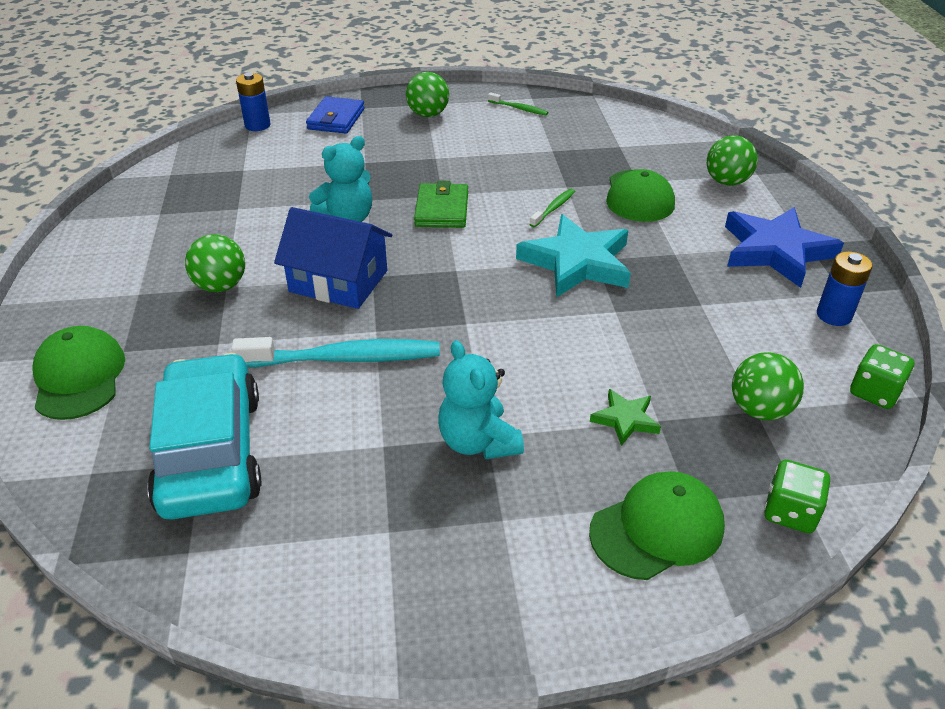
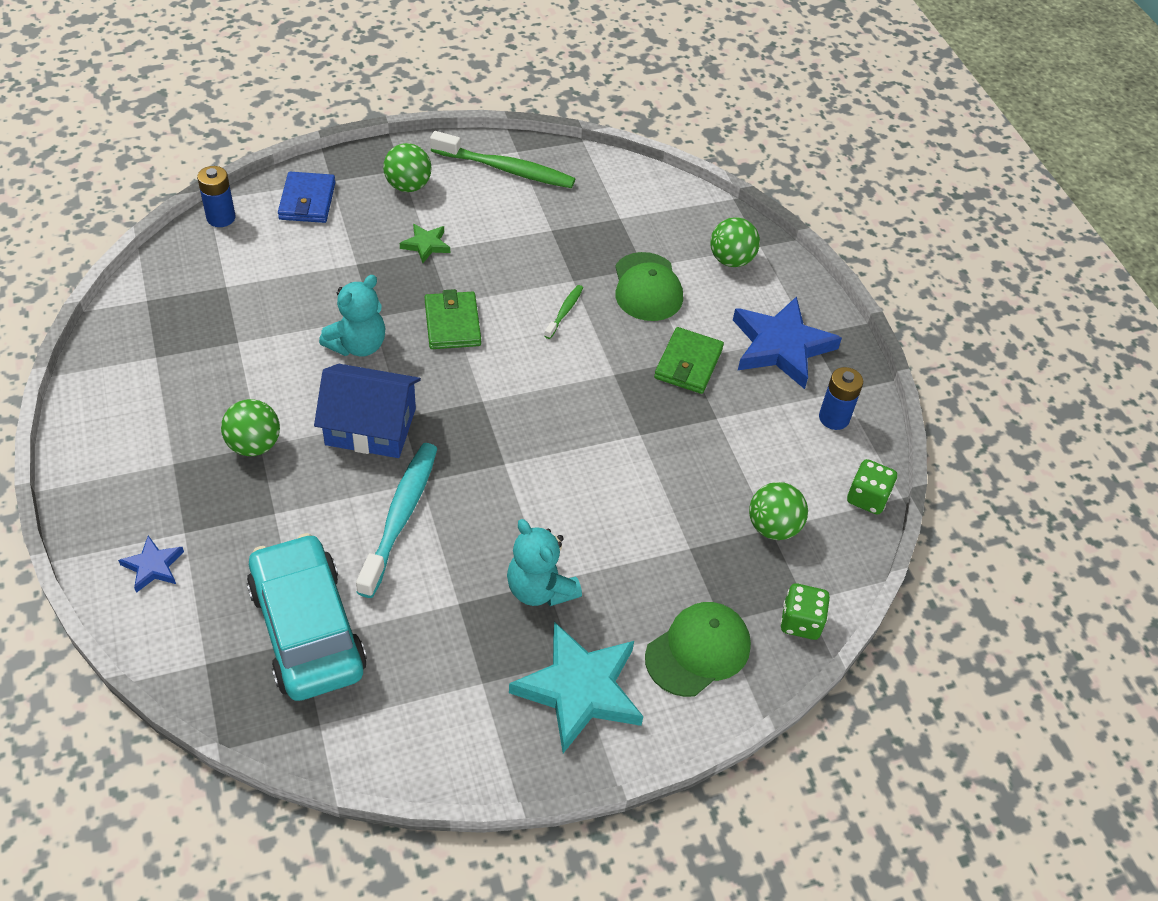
camera: 15 degrees left, 10 degrees up
green cap [32,326,125,420] -> blue star [118,536,184,593]
turquoise toothbrush [231,337,440,367] -> turquoise toothbrush turned 60 degrees counterclockwise [356,443,437,598]
green toothbrush [488,92,548,116] -> green toothbrush [430,131,575,188], size x2.10
turquoise star [516,214,631,298] -> turquoise star moved to [509,622,643,753]
green star [590,389,661,446] -> green star moved to [400,224,450,263]
none -> green wallet [654,327,724,394]

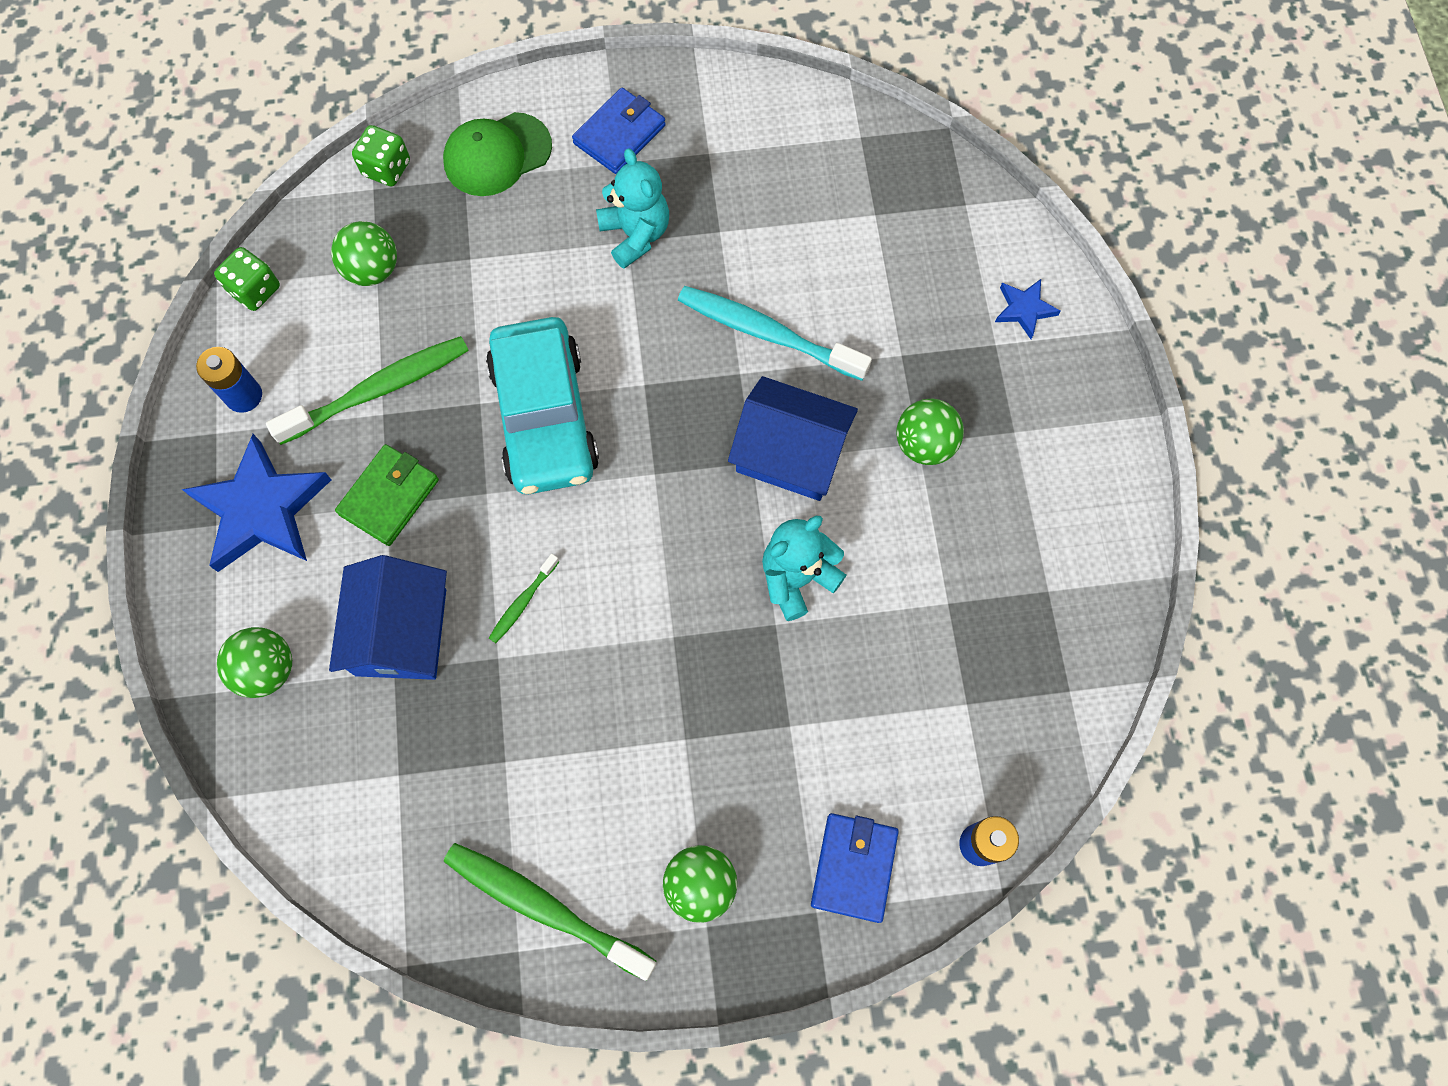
camera: 165 degrees left, 20 degrees up
turquoise car [247,533,367,701] -> turquoise car moved to [486,317,599,494]
turquoise toothbrush [356,443,437,598] -> turquoise toothbrush turned 90 degrees clockwise [678,286,872,381]
green star [400,224,450,263] -> none
green wallet [425,289,481,349] -> none
turquoise star [509,622,643,753] -> blue wallet [572,88,666,174]
green cap [615,252,683,321] -> blue house [329,555,447,680]
none -> green toothbrush [266,336,469,445]

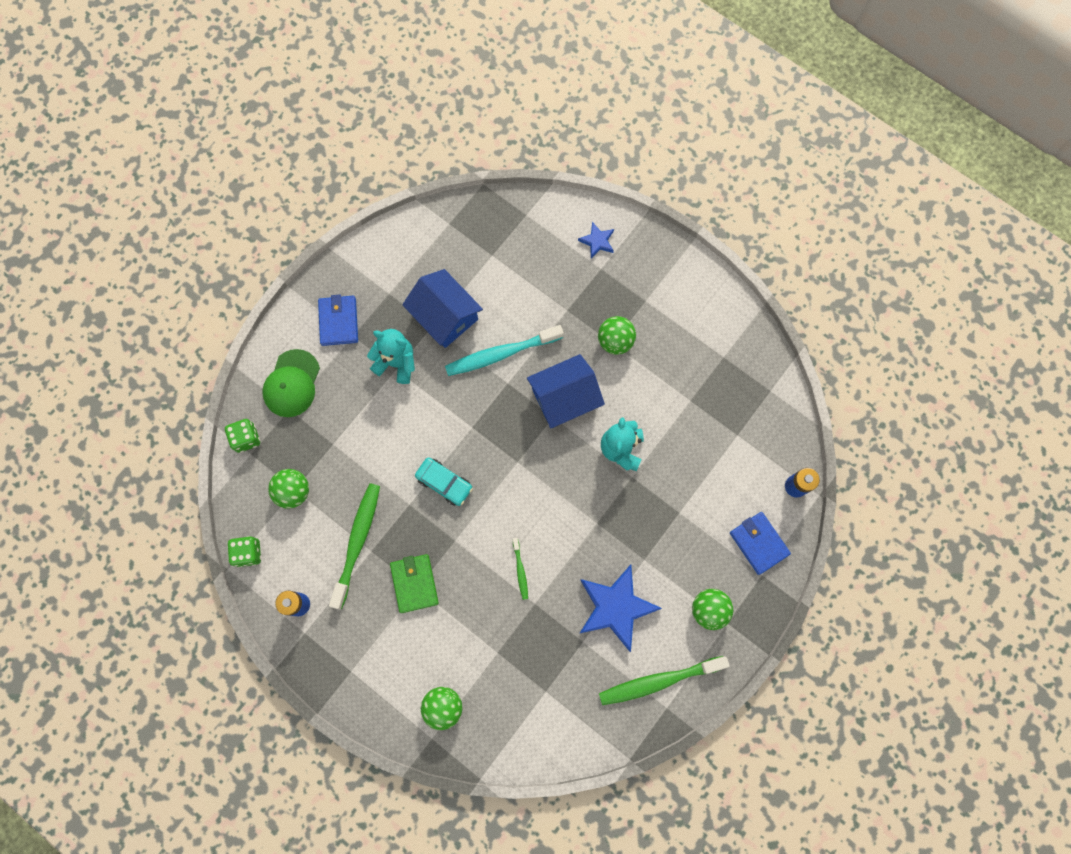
camera: 45 degrees left, 5 degrees up
blue star [182,434,332,572] -> blue star moved to [580,565,662,652]
blue house [329,555,447,680] -> blue house moved to [402,269,483,348]
turquoise car [486,317,599,494] -> turquoise car [415,457,473,506], size x0.53

